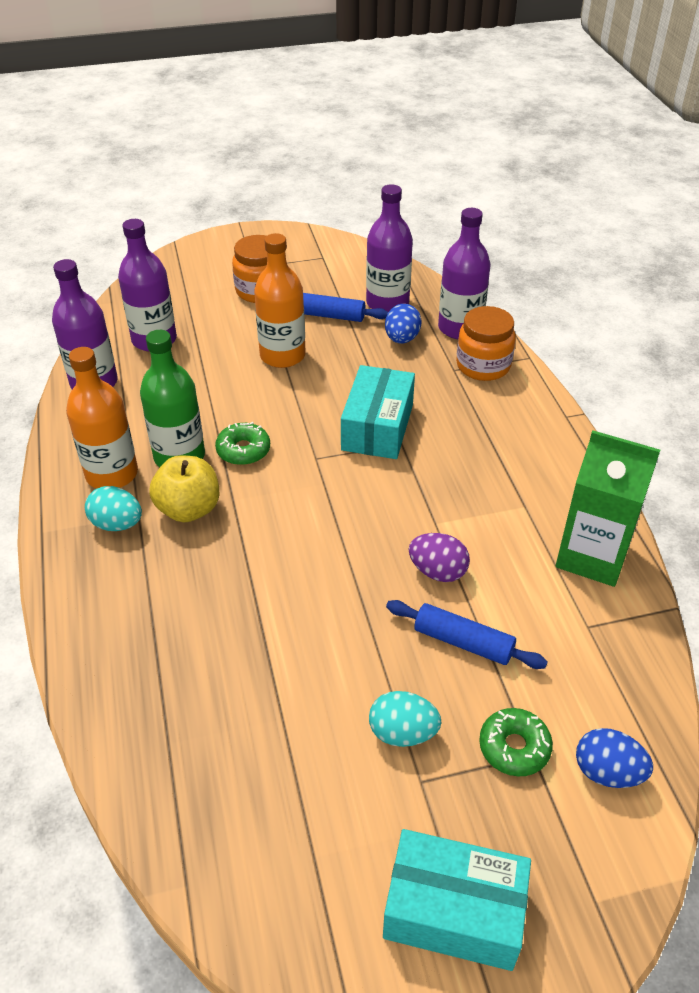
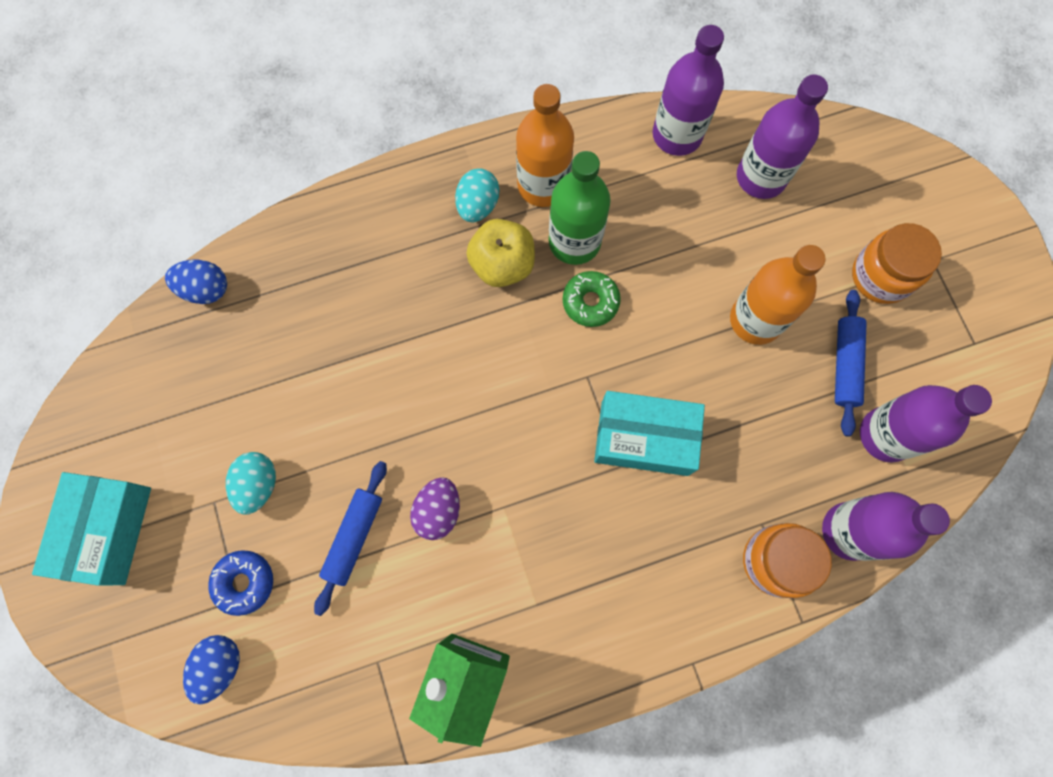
camera: 85 degrees right, 30 degrees up
blue egg [385,304,422,343] -> blue egg moved to [165,259,227,304]
green donut [479,708,553,776] -> blue donut [208,550,273,616]

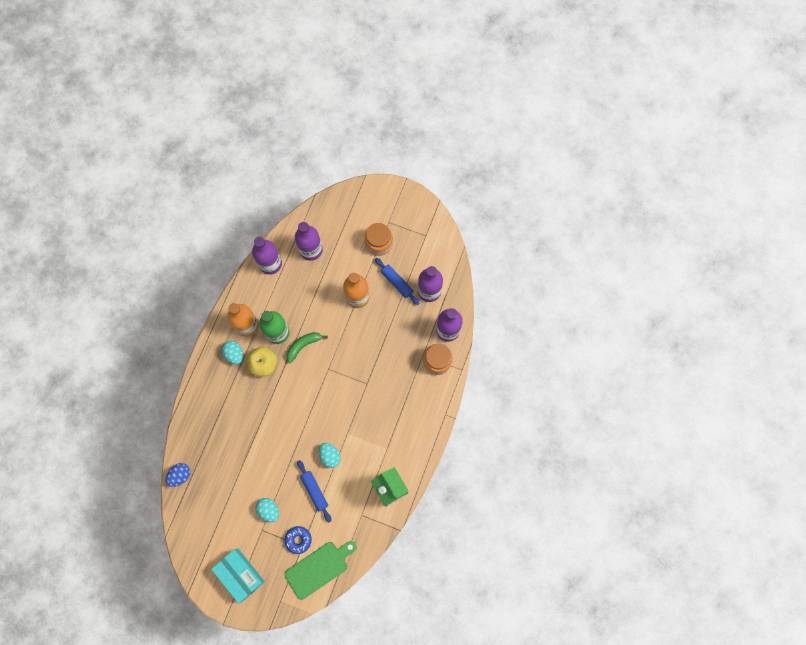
camera: 50 degrees left, 0 degrees up
blue egg [183,635,240,704] -> green cutting board [285,541,356,600]
purple egg [410,477,460,540] -> turquoise egg [319,443,341,468]
green donut [563,271,621,327] -> green banana [287,332,328,363]
turquoise box [594,391,705,476] -> none

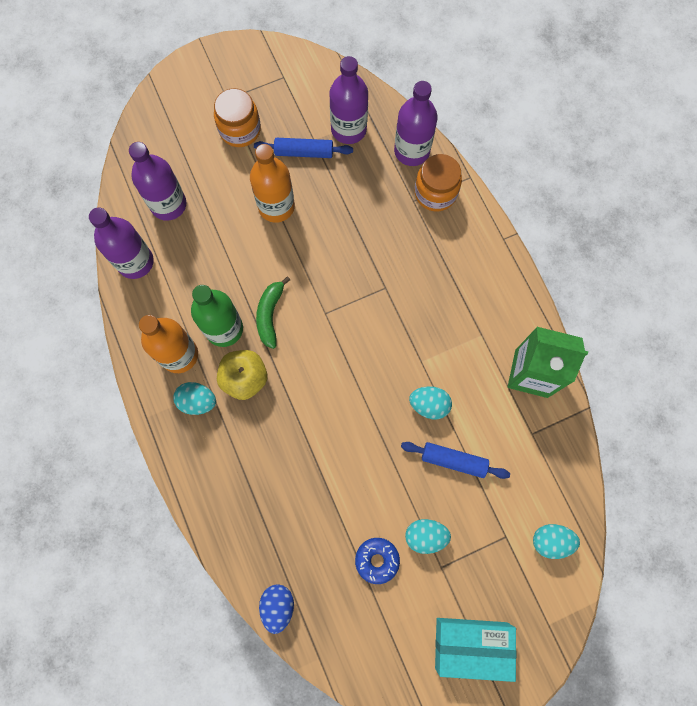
camera: 45 degrees left, 0 degrees up
blue donut [284,526,312,554] -> blue donut moved to [355,538,400,584]
green cutting board [285,541,356,600] -> turquoise egg [533,524,580,559]

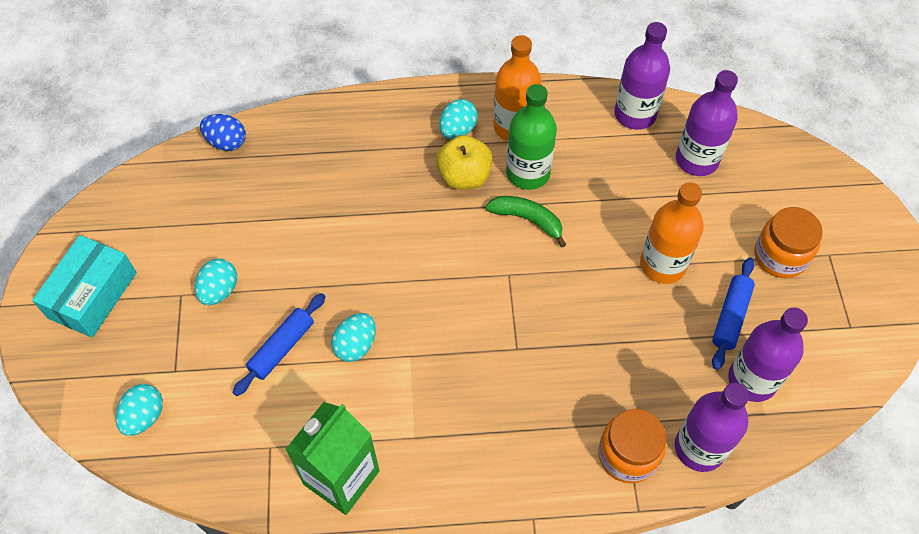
camera: 110 degrees right, 15 degrees down
blue donut [355,538,400,584] -> none

